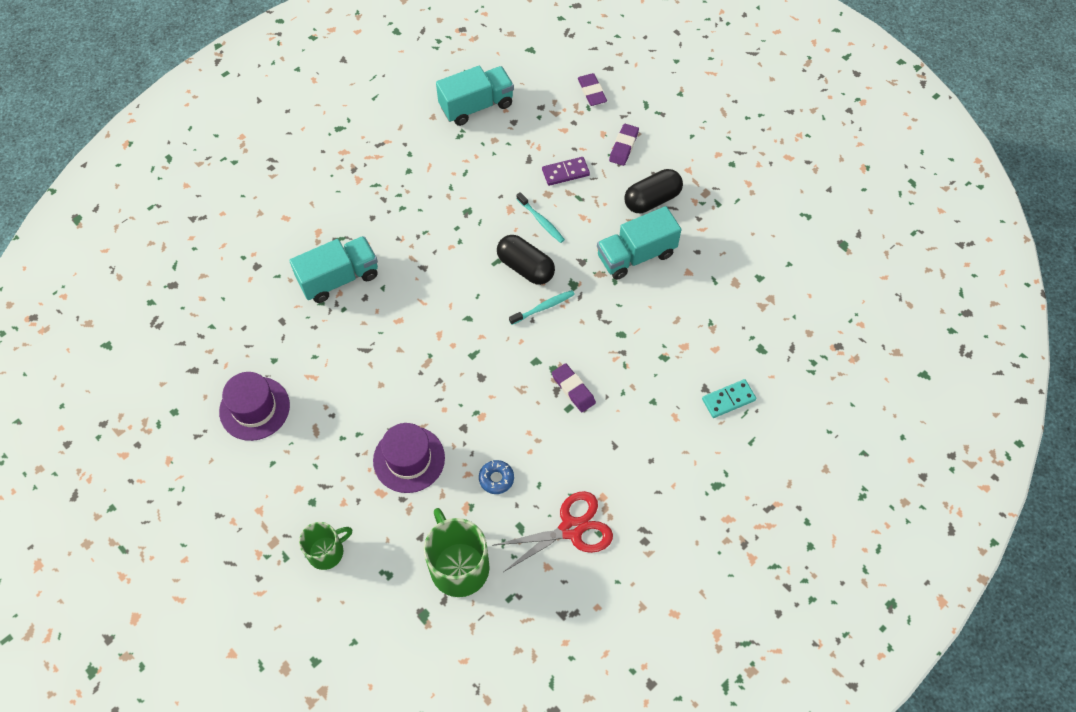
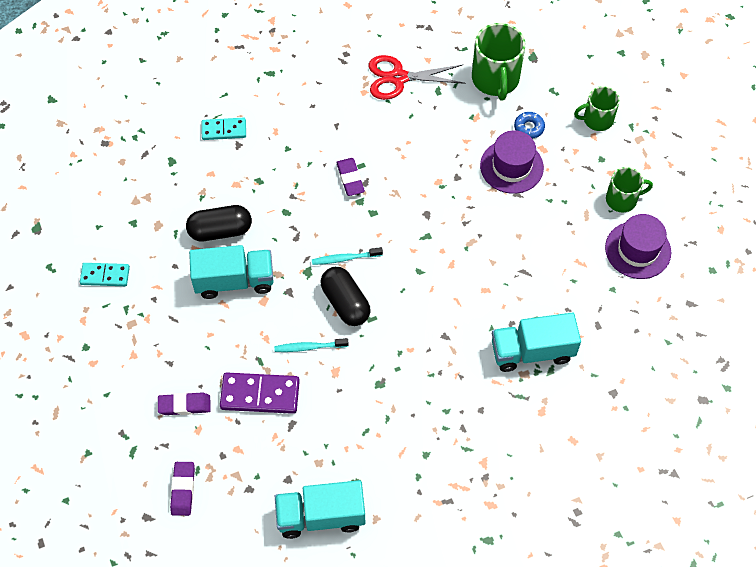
camera: 160 degrees left, 0 degrees up
blue donut [479,460,514,494] -> blue donut moved to [514,112,545,139]
turquoise toothbrush [517,192,565,243] -> turquoise toothbrush turned 75 degrees counterclockwise [274,338,349,352]
purple domino [542,157,590,186] -> purple domino [220,372,300,414], size x1.55
purple eraser [609,124,639,166] -> purple eraser turned 45 degrees clockwise [158,392,211,415]
black capsule [624,169,683,213] -> black capsule moved to [186,205,252,241]
none -> turquoise domino [80,263,130,286]
none -> green mug [606,167,653,212]

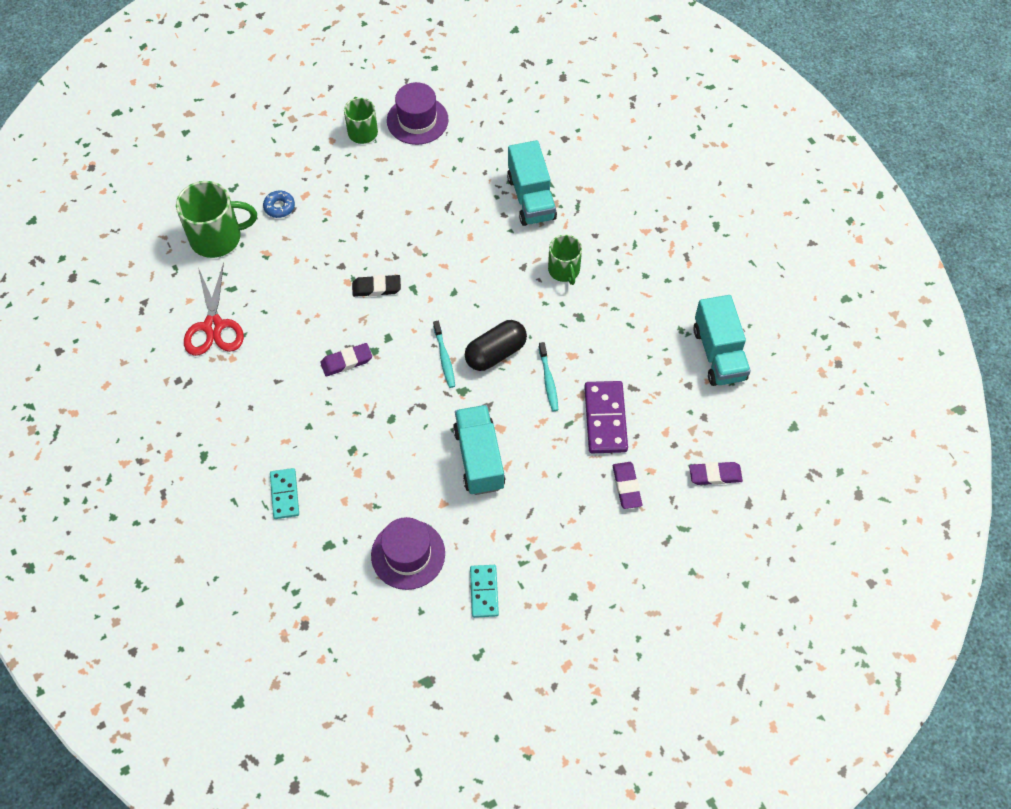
camera: 95 degrees left, 0 degrees up
black capsule [186,205,252,241] -> none
purple hat [480,130,544,194] -> purple hat moved to [371,517,445,590]
green mug [574,86,620,131] -> green mug moved to [548,235,582,285]
none -> black eraser [352,275,401,297]

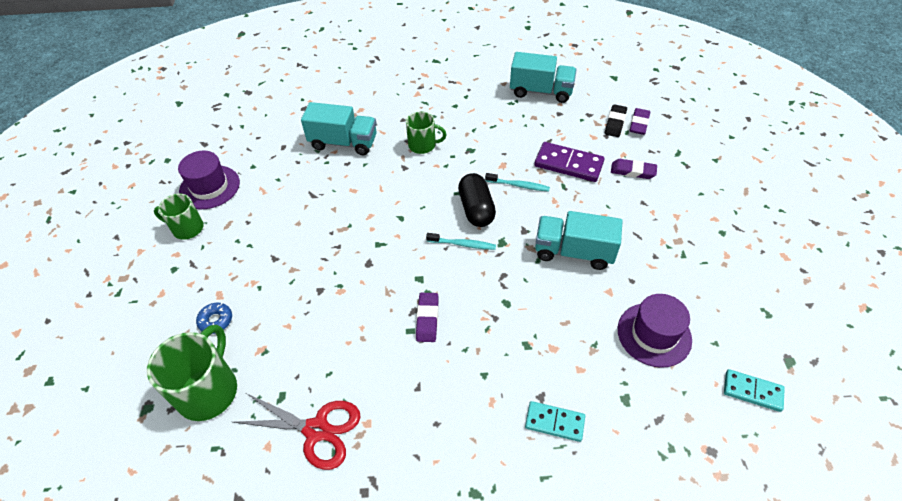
camera: 65 degrees left, 10 degrees down
black eraser [352,275,401,297] -> black eraser moved to [605,104,627,137]
turquoise domino [470,565,499,618] -> turquoise domino moved to [724,369,785,412]

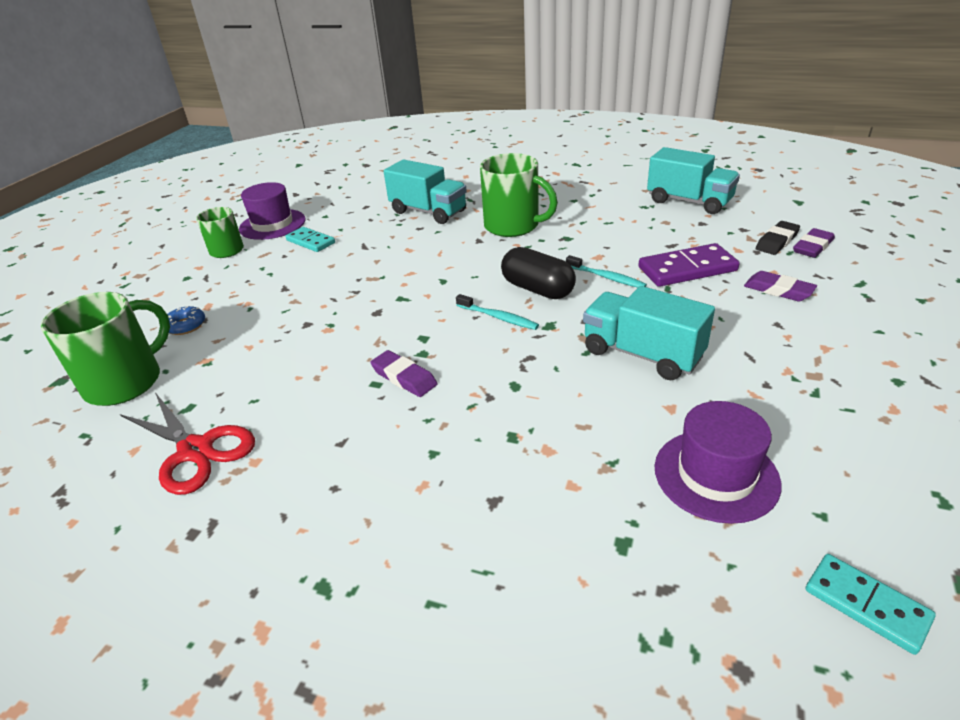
camera: 25 degrees right, 15 degrees down
green mug [406,112,447,154] -> green mug [480,153,558,237], size x1.62
purple eraser [416,293,439,342] -> purple eraser turned 75 degrees counterclockwise [370,350,437,397]
black capsule [458,173,496,227] -> black capsule turned 60 degrees counterclockwise [501,247,576,299]
turquoise domino [525,401,585,442] -> turquoise domino moved to [286,227,335,252]
purple domino [534,142,604,182] -> purple domino turned 60 degrees counterclockwise [638,243,740,287]

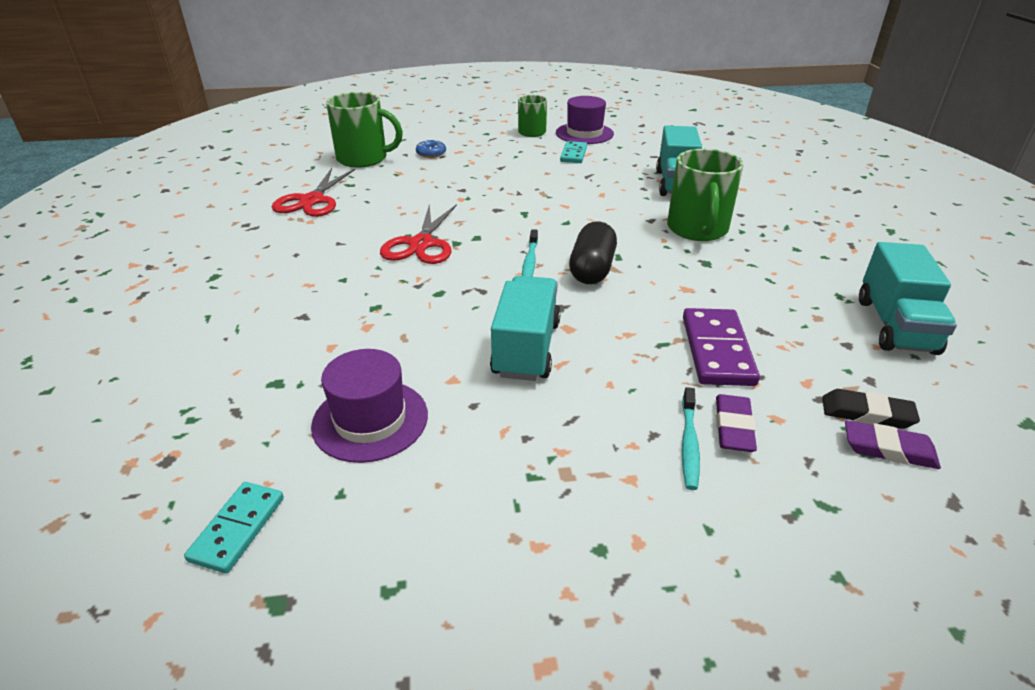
camera: 60 degrees right, 0 degrees up
purple eraser [370,350,437,397] -> red scissors [380,204,457,264]
turquoise toothbrush [566,255,647,288] -> turquoise toothbrush moved to [682,387,700,490]
purple domino [638,243,740,287] -> purple domino turned 45 degrees clockwise [683,308,760,386]

